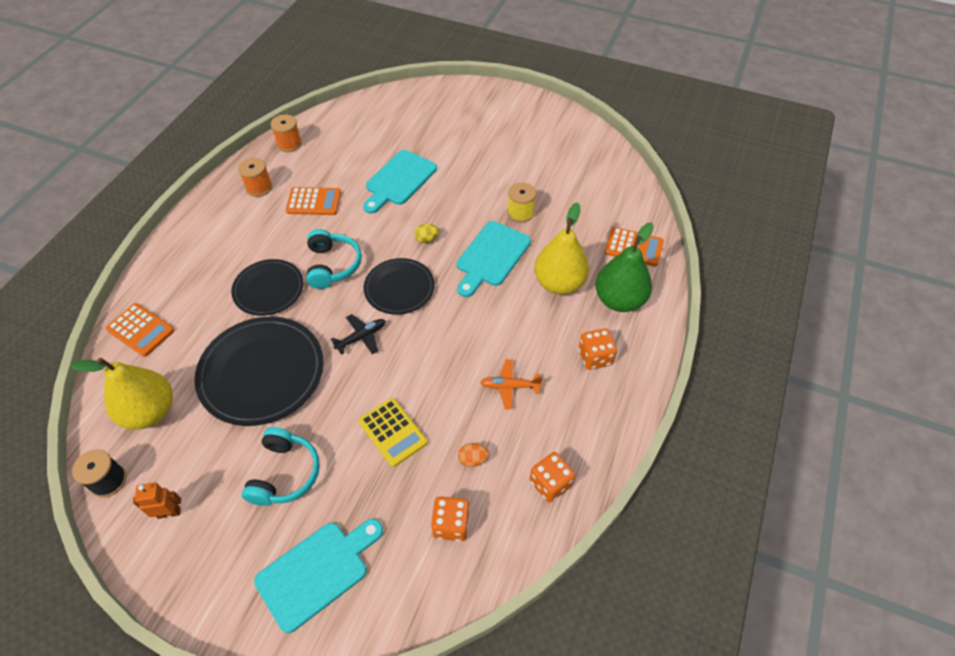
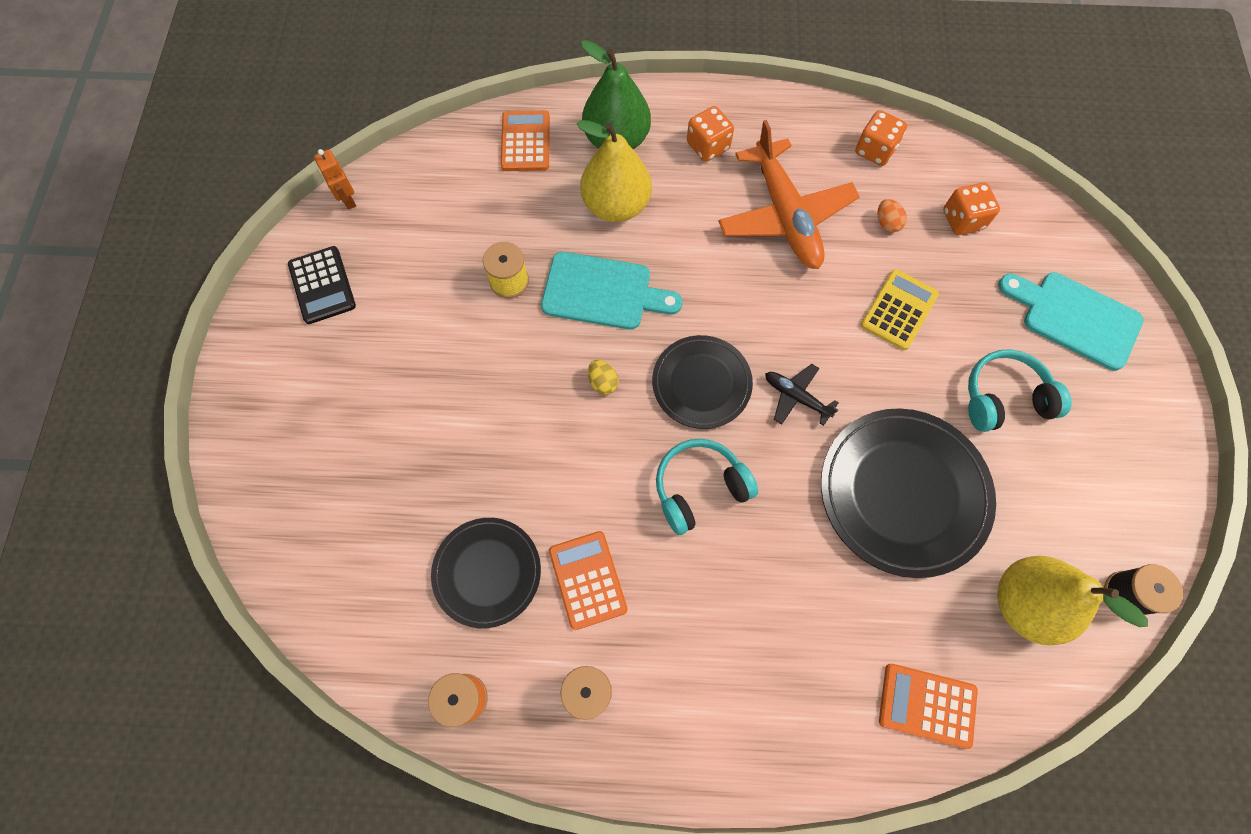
camera: 110 degrees left, 15 degrees up
orange calculator [106,303,174,357] -> orange calculator turned 90 degrees counterclockwise [879,664,978,749]
orange robot [133,483,181,519] -> orange robot moved to [314,149,356,210]
black plate [231,259,304,316] -> black plate moved to [431,518,541,628]
turquoise cutting board [363,150,437,214] -> none
orange plane [480,359,543,409] -> orange plane [718,120,860,269], size x2.13
none -> black calculator [288,246,356,324]

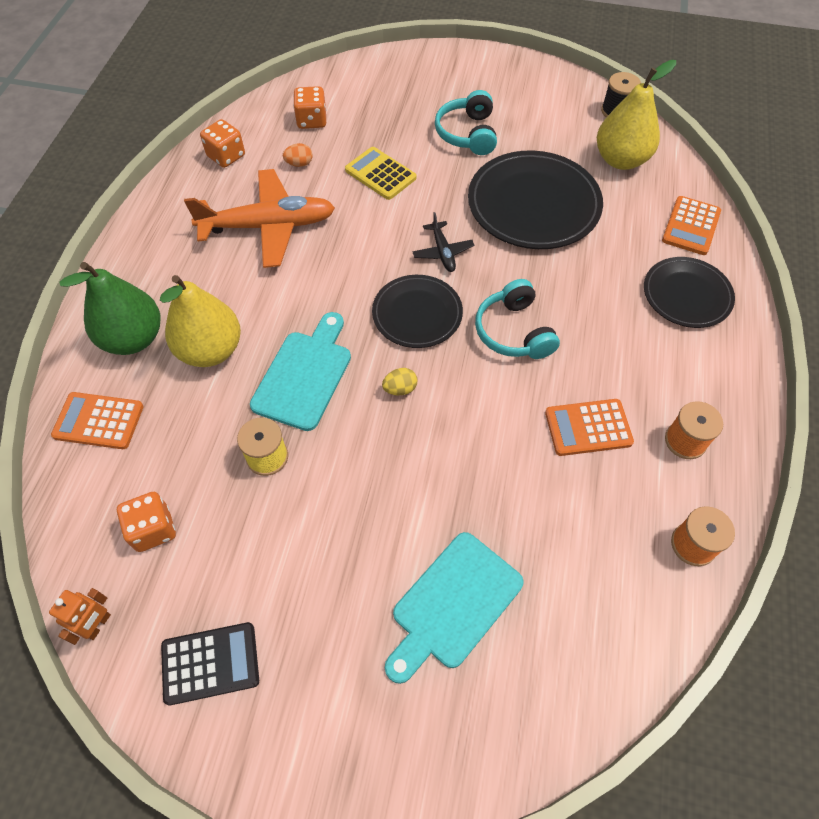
camera: 80 degrees left, 10 degrees down
orange robot [314,149,356,210] -> orange robot turned 45 degrees counterclockwise [49,588,111,645]
black plate [431,518,541,628] -> black plate moved to [644,257,735,328]
orange dice [687,106,734,162] -> orange dice moved to [117,492,176,552]
black plane [765,364,839,426] -> black plane turned 60 degrees counterclockwise [412,212,474,272]
turquoise cutting board [998,272,1144,371] -> turquoise cutting board moved to [385,532,524,684]

